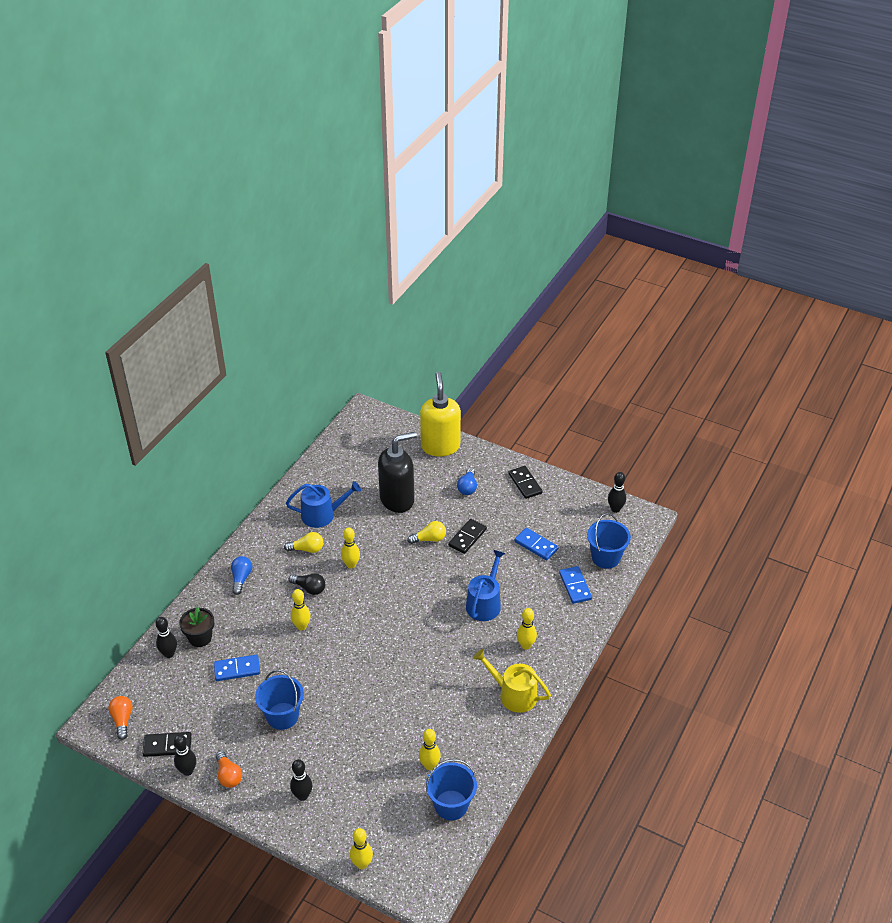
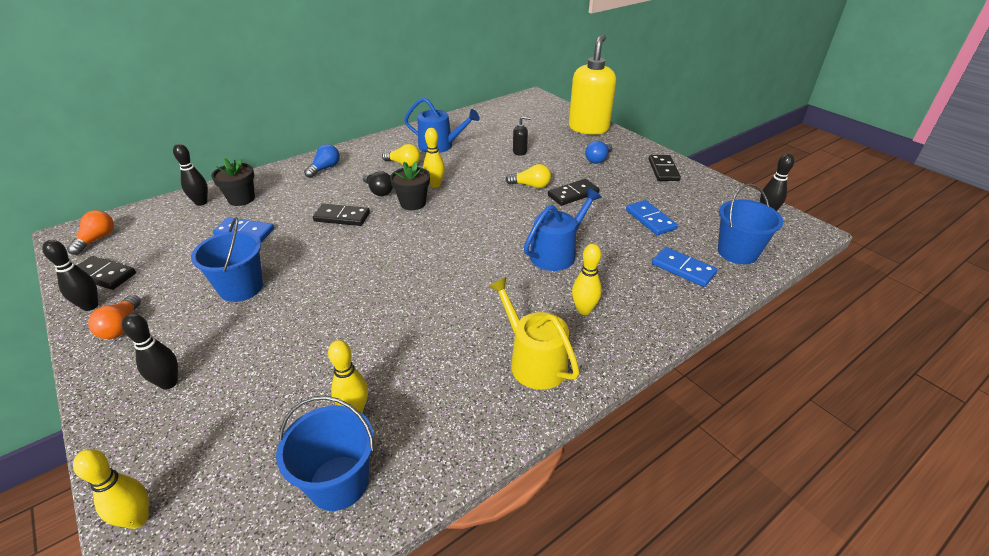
camera: 25 degrees right, 5 degrees down
yellow bowling pin [291,589,311,631] -> black domino [313,204,370,226]
black soap dispenser [378,432,417,513] -> black soap dispenser [513,116,531,156], size x0.40
blue domino [559,566,592,604] -> blue domino turned 60 degrees counterclockwise [652,247,718,287]
none -> black flower pot [390,162,430,210]

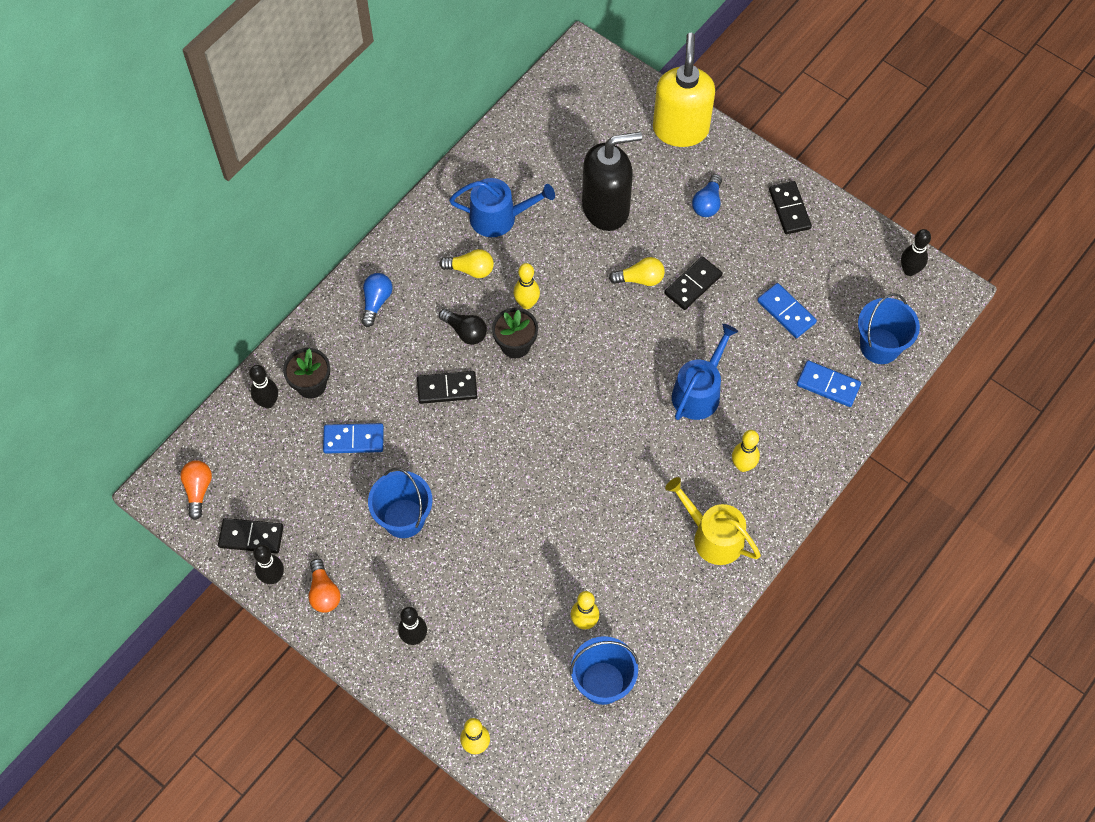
camera: 15 degrees left, 25 degrees up
black soap dispenser [513,116,531,156] -> black soap dispenser [582,132,642,231], size x2.48

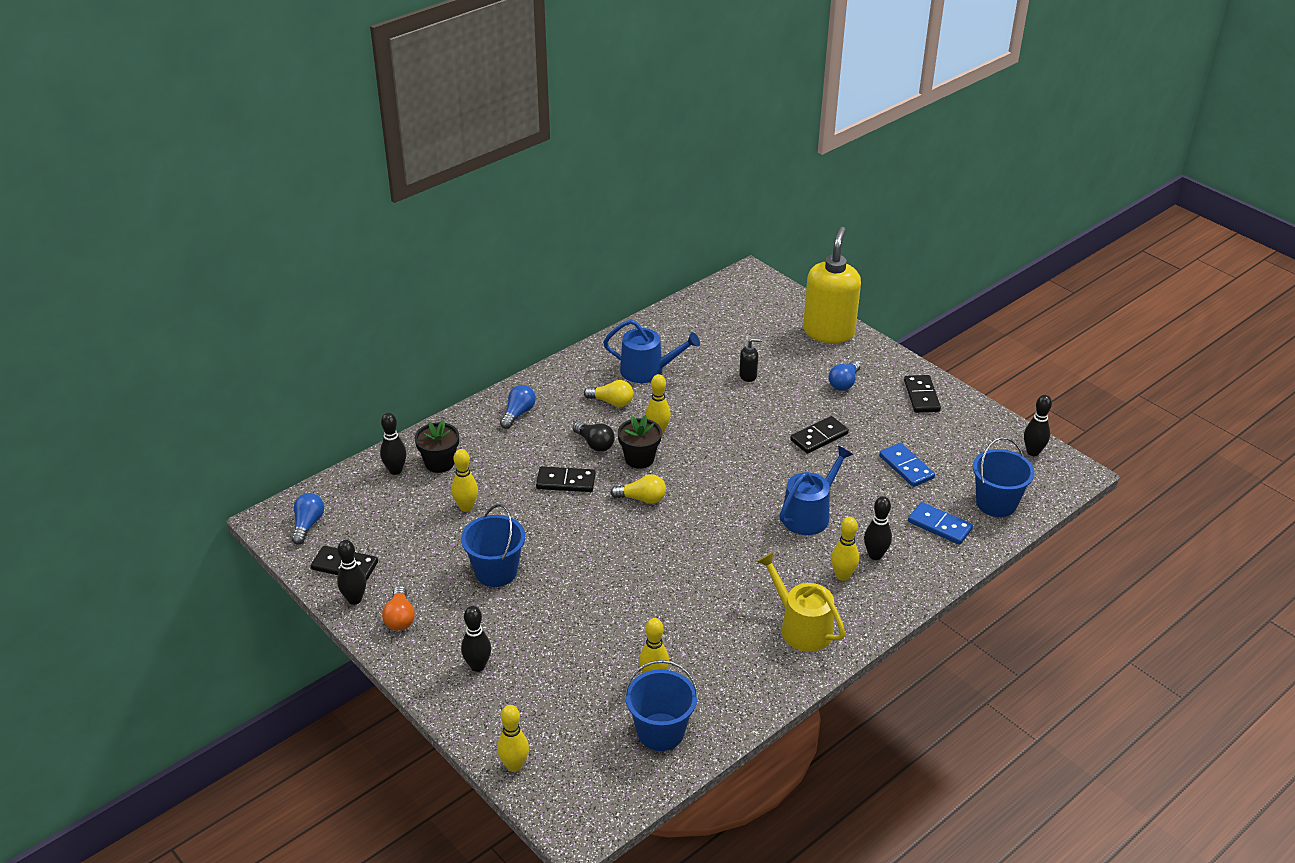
camera: 10 degrees right, 25 degrees down
orange light bulb [180,460,212,520] -> blue light bulb [291,493,324,545]
blue domino [323,423,384,454] -> yellow bowling pin [451,449,478,512]
black soap dispenser [582,132,642,231] -> black soap dispenser [739,338,762,382], size x0.40
yellow light bulb [609,257,665,286] -> yellow light bulb moved to [610,474,666,504]
none -> black bowling pin [864,496,892,560]

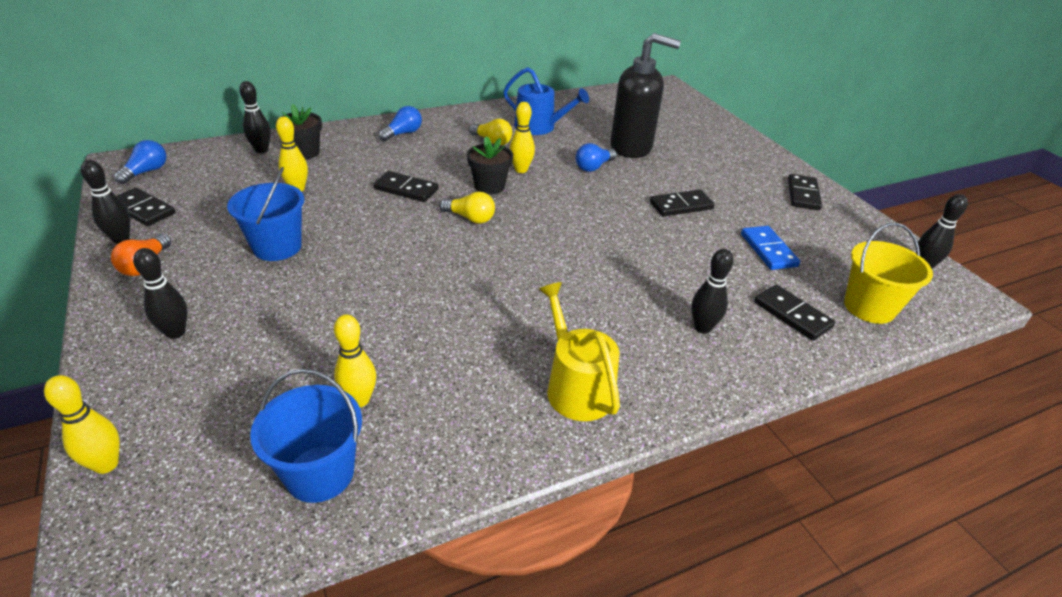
camera: 15 degrees right, 0 degrees up
black light bulb [573,421,615,452] -> none
black soap dispenser [739,338,762,382] -> black soap dispenser [610,33,681,158], size x2.48
blue watering can [779,446,853,535] -> none
yellow soap dispenser [803,227,861,343] -> none
blue light bulb [829,361,860,391] -> blue light bulb moved to [576,143,617,172]
yellow bowling pin [831,517,859,581] -> none
blue domino [908,502,973,545] -> black domino [754,285,835,341]
blue bucket [973,437,1035,517] -> yellow bucket [844,223,933,324]

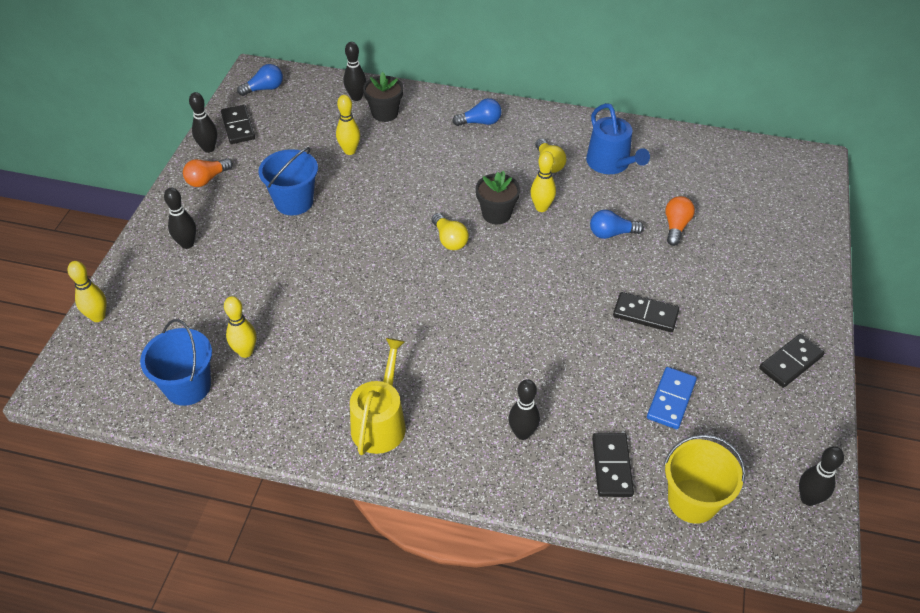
camera: 40 degrees right, 10 degrees up
black domino [374,171,438,202] -> none
black soap dispenser [610,33,681,158] -> orange light bulb [665,196,695,246]

